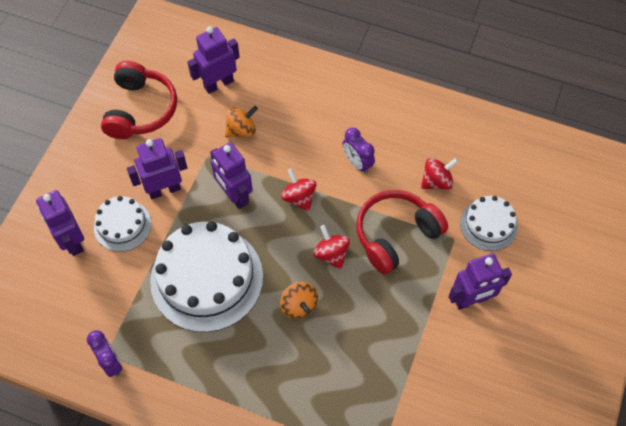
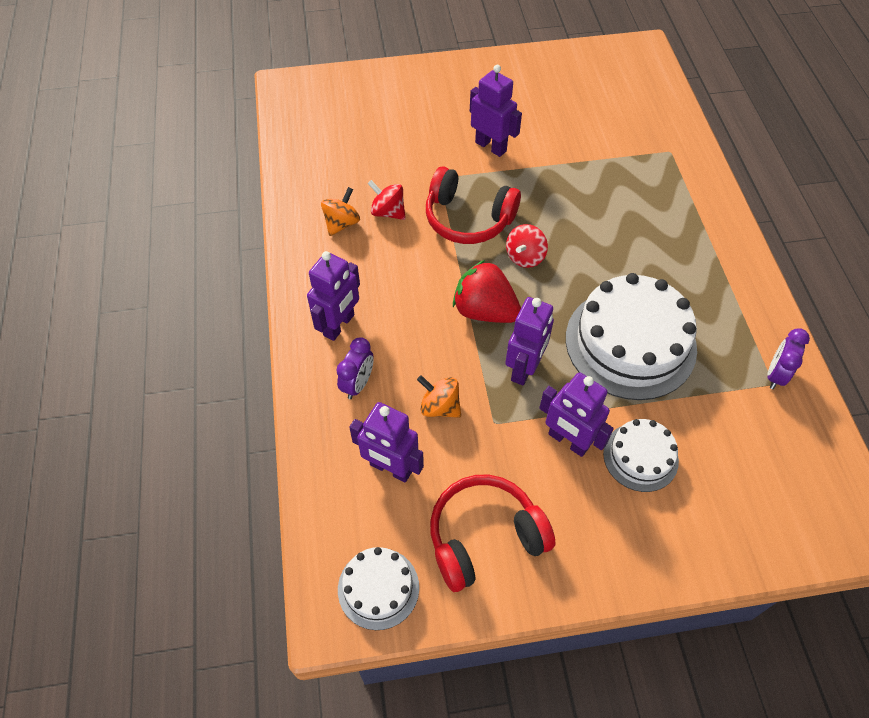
camera: 120 degrees left, 5 degrees down
purple robot [36,190,84,256] -> purple robot moved to [307,251,360,341]
orange spinning top [280,282,318,319] -> orange spinning top moved to [321,187,360,236]
red spinning top [281,168,316,212] -> red strawberry [453,260,521,323]
purple clock [343,128,375,173] -> purple clock moved to [336,337,373,399]
white cake [460,196,518,251] -> white cake moved to [338,547,419,630]

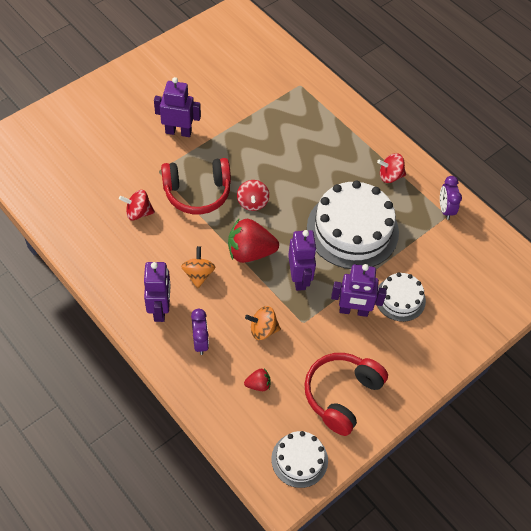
camera: 35 degrees left, 0 degrees up
orange spinning top [321,187,360,236] -> orange spinning top moved to [181,246,216,289]
purple robot [349,402,424,483] -> red strawberry [244,369,271,391]
none -> red spinning top [377,153,406,183]

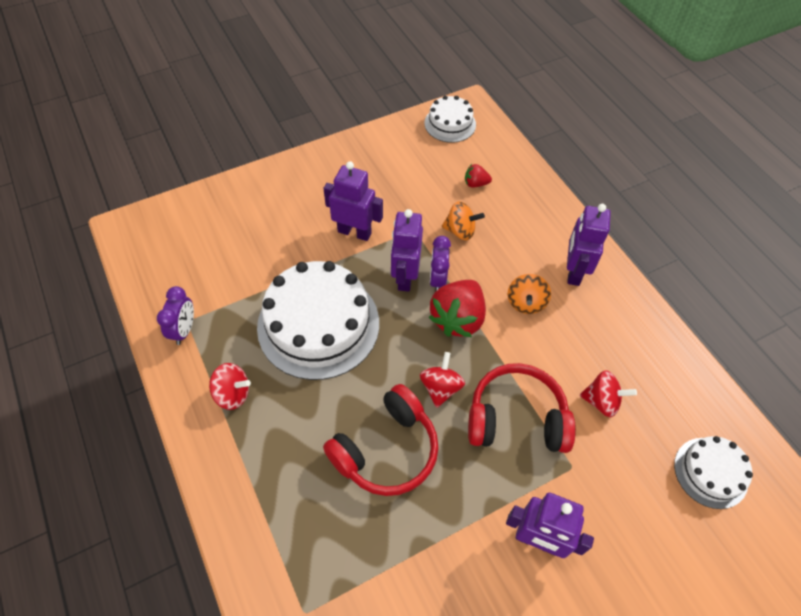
camera: 165 degrees left, 0 degrees up
purple clock [191,309,209,355] -> purple clock moved to [430,236,451,292]
red strawberry [228,219,279,263] -> red strawberry turned 105 degrees clockwise [428,280,486,337]
red headphones [304,353,388,436] -> red headphones moved to [323,384,439,496]
white cake [377,273,426,322] -> white cake moved to [674,436,753,509]

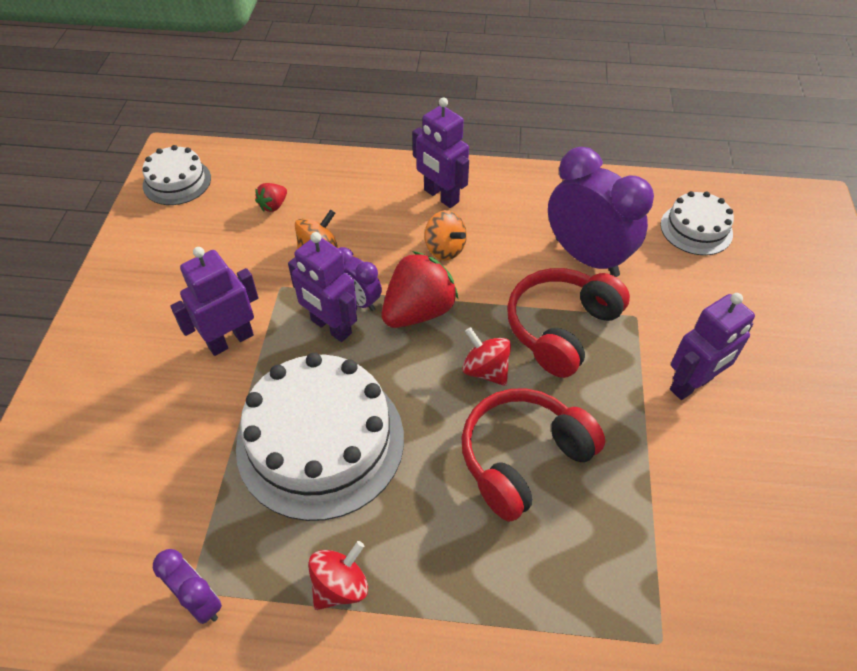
camera: 55 degrees left, 5 degrees down
red headphones [323,384,439,496] -> red headphones turned 120 degrees counterclockwise [461,388,605,522]
red strawberry [428,280,486,337] -> red strawberry turned 105 degrees counterclockwise [382,251,458,328]
red spinning top [580,370,637,417] -> purple clock [548,147,654,277]

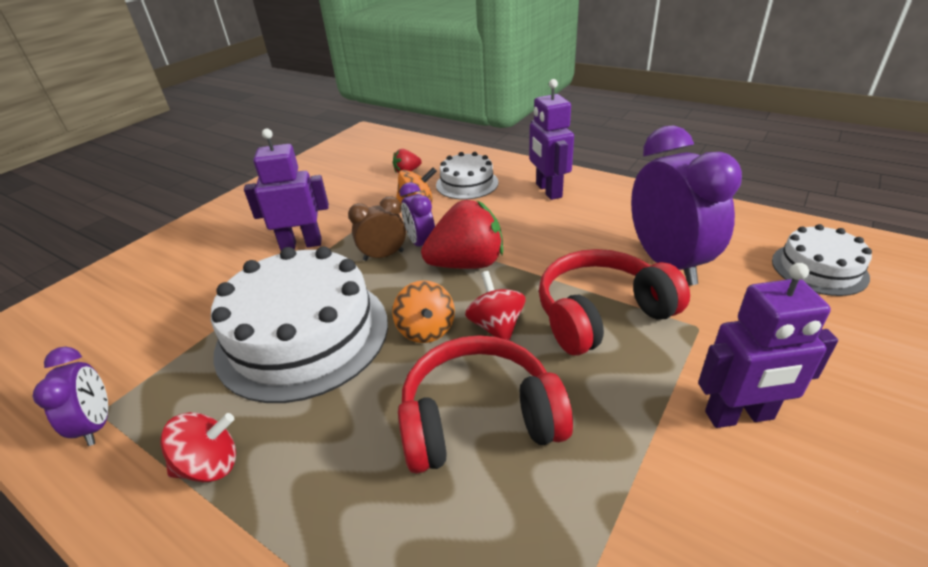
camera: 30 degrees right, 15 degrees down
white cake [142,145,211,205] -> white cake moved to [436,152,498,200]
purple robot [288,232,357,342] -> brown clock [348,196,406,261]
orange spinning top [425,210,467,260] -> orange spinning top moved to [392,280,455,343]

